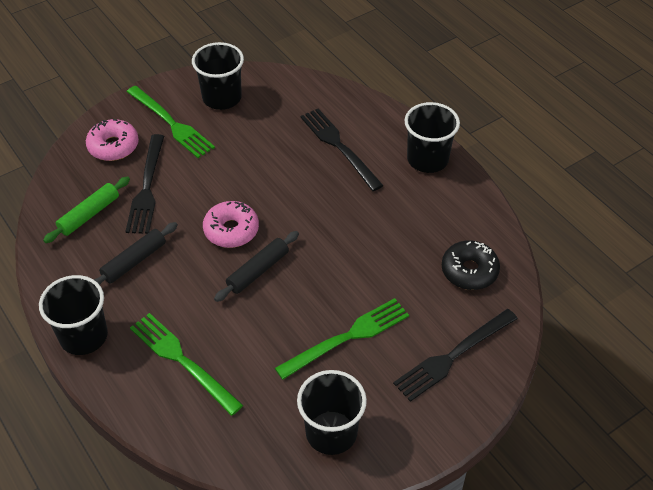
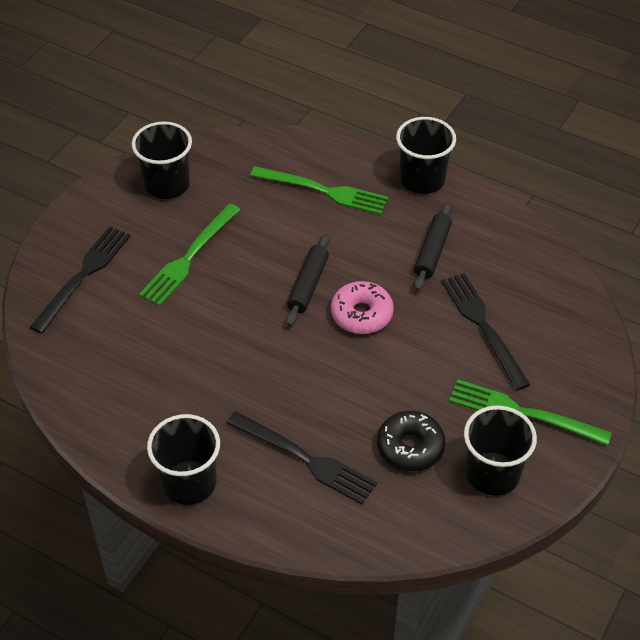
camera: 155 degrees right, 0 degrees up
green rolling pin [43,176,130,243] -> none
pink donut [86,119,139,161] -> none
black donut [442,240,500,290] -> black donut moved to [377,411,445,471]

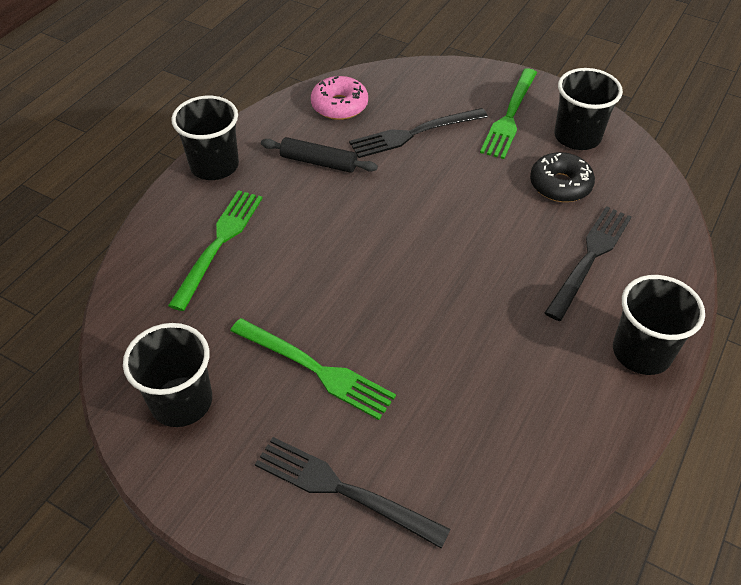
camera: 90 degrees left, 0 degrees up
black rolling pin [286,234,329,326] -> none
pink donut [331,281,394,334] -> pink donut moved to [311,76,368,120]

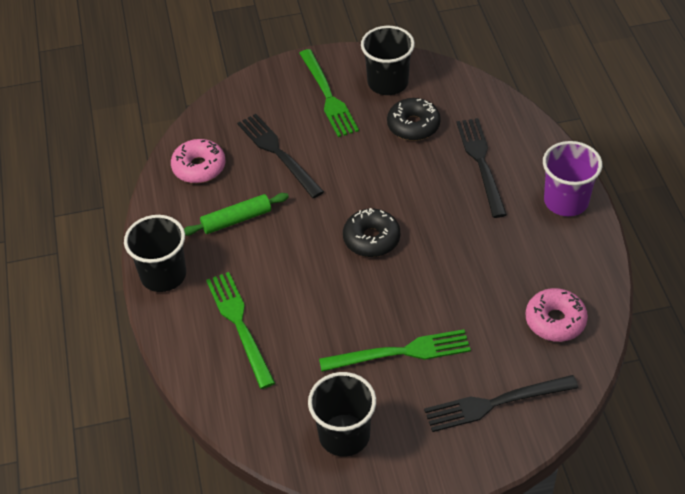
camera: 40 degrees left, 0 degrees up
black rolling pin [261,137,378,173] -> green rolling pin [184,193,289,236]
black fork [349,108,488,158] -> black fork turned 120 degrees clockwise [237,114,324,198]
black cup [613,275,705,375] -> purple cup [543,141,602,216]
none -> black donut [343,208,400,257]
none -> pink donut [525,288,588,342]

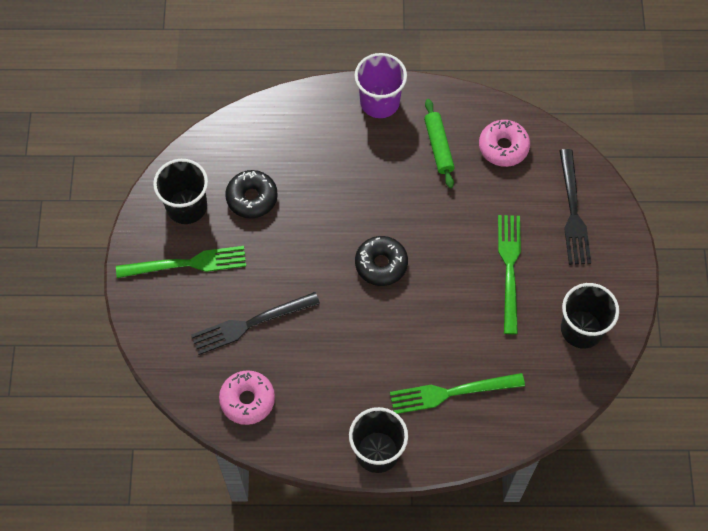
camera: 80 degrees left, 15 degrees up
green rolling pin [184,193,289,236] -> green rolling pin moved to [424,99,455,188]
black fork [456,118,507,218] -> none

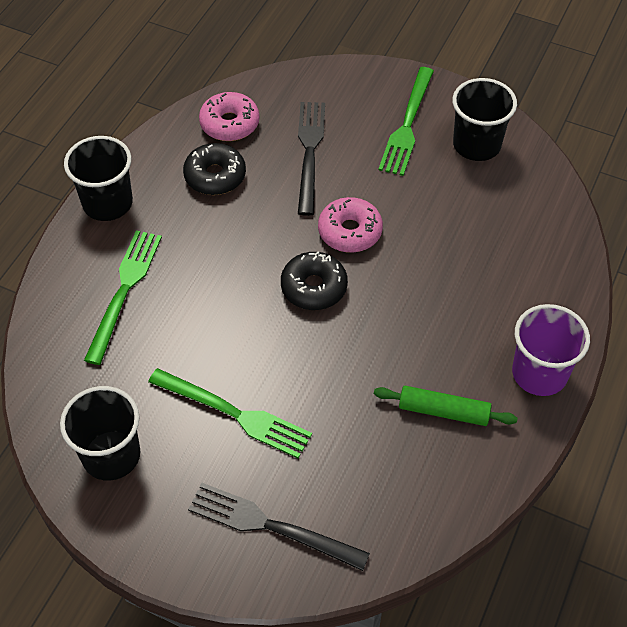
camera: 115 degrees right, 10 degrees down
black donut [225,170,278,218] -> black donut moved to [183,143,246,195]
pink donut [479,120,530,167] -> pink donut moved to [318,197,383,253]

